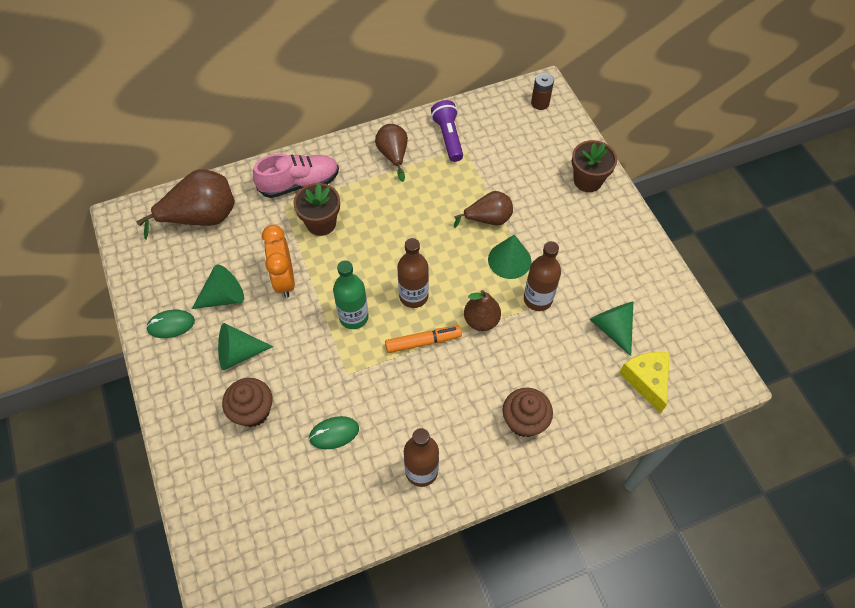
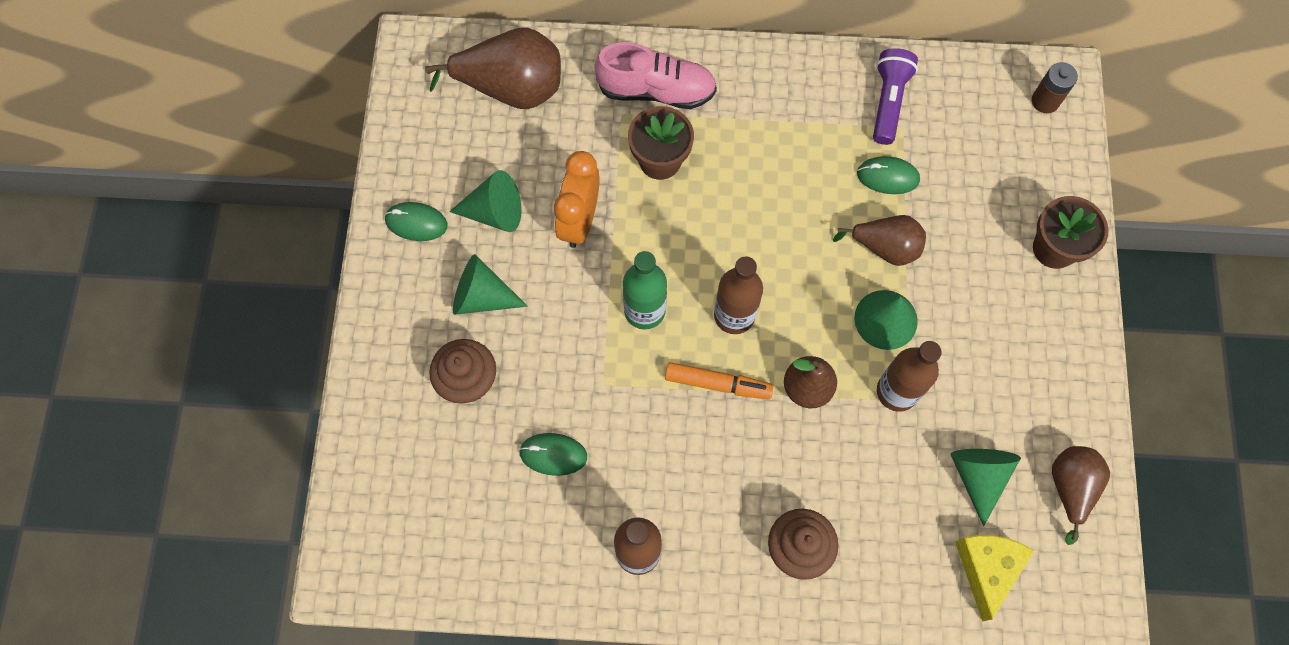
camera: 25 degrees right, 10 degrees up
brown pear [375,124,408,182] -> brown pear moved to [1052,446,1110,545]
none -> green mouse [857,156,920,194]

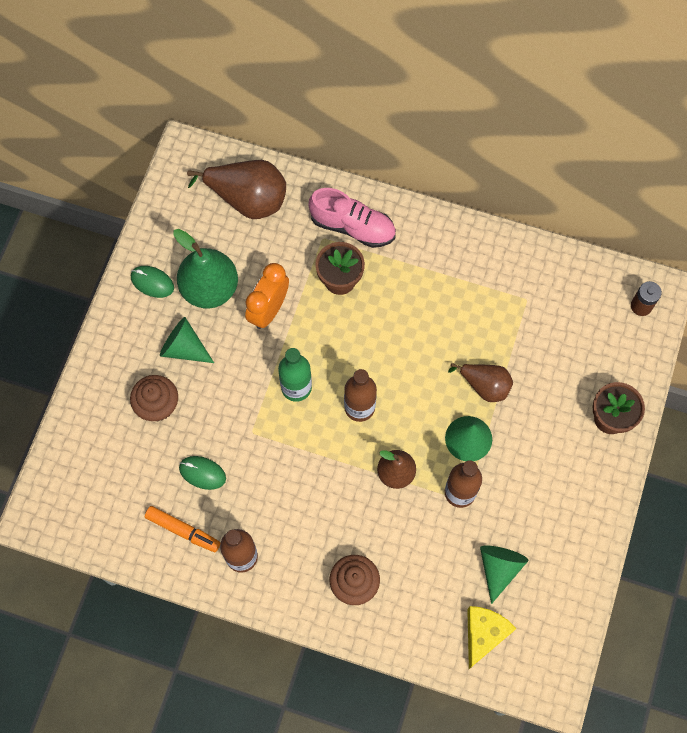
camera: 15 degrees right, 0 degrees up
green cone [449,170,522,232] -> green pear [173,229,238,308]
orange marker [665,362,773,400] -> orange marker moved to [145,506,221,552]
green mouse [857,156,920,194] -> none
purple flashlight [873,48,918,145] -> none
brown pear [1052,446,1110,545] -> none

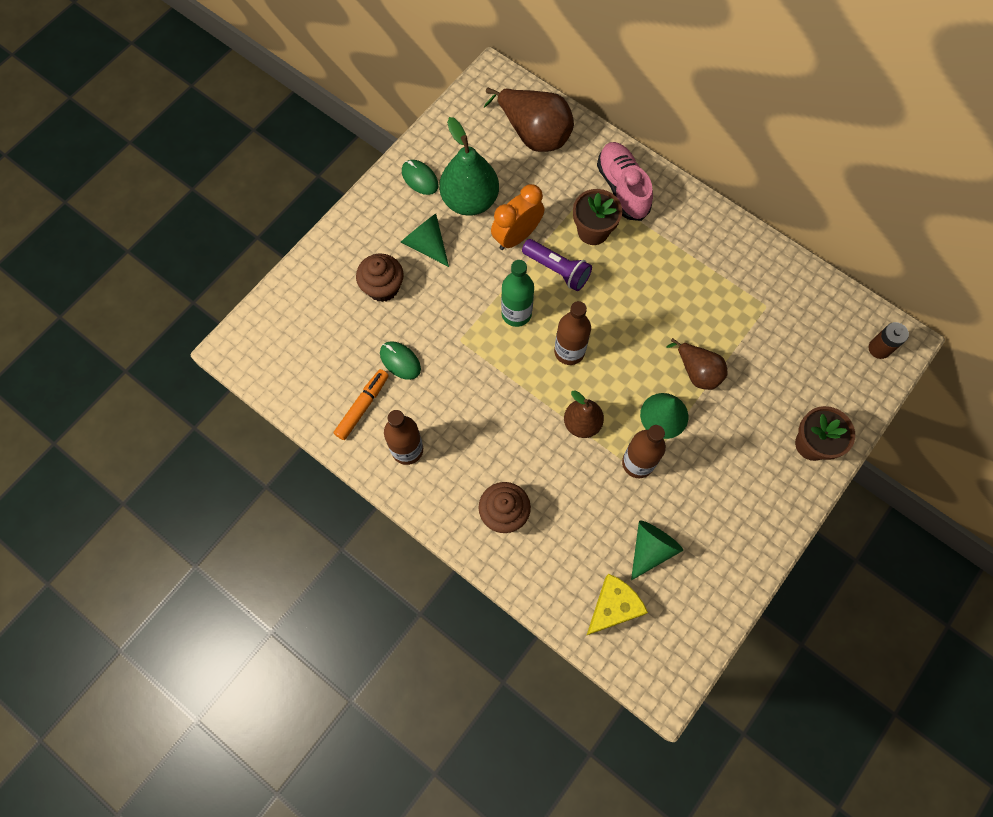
camera: 20 degrees right, 0 degrees up
orange marker [145,506,221,552] -> orange marker turned 105 degrees counterclockwise [334,369,389,440]
pink shoe [308,188,396,248] -> pink shoe turned 150 degrees counterclockwise [597,142,653,221]
none -> purple flashlight [522,239,592,291]

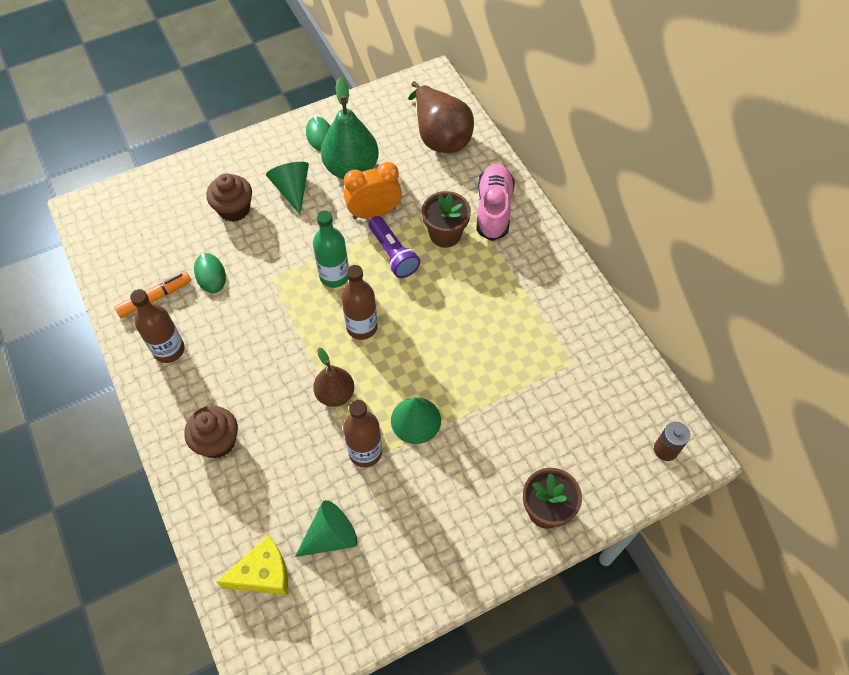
camera: 25 degrees right, 10 degrees down
brown pear [667,338,728,390] -> none

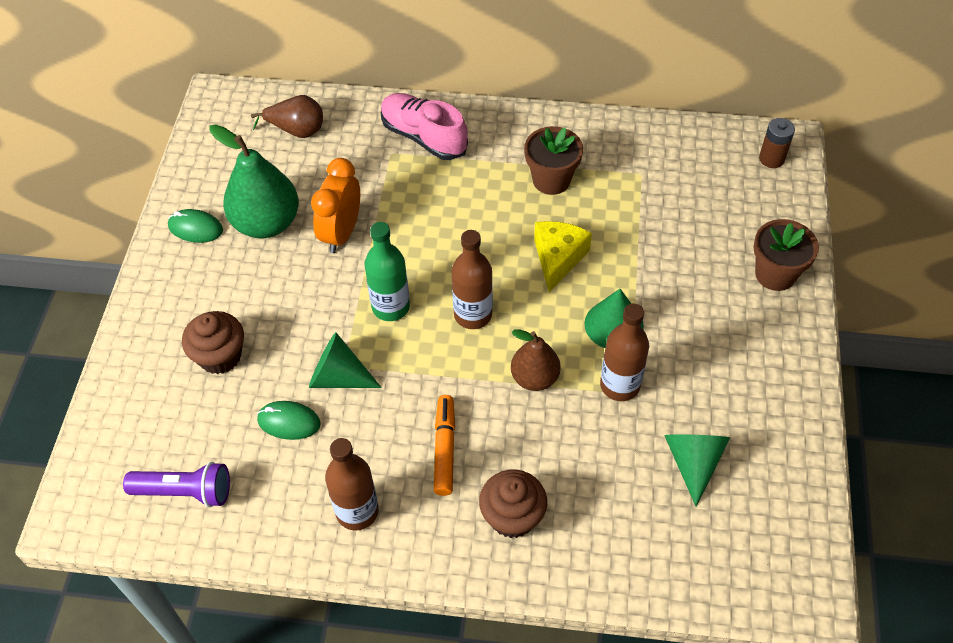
camera: 55 degrees left, 5 degrees down
orange marker [114,272,191,318] -> orange marker moved to [434,395,455,496]
yellow cheese [217,535,288,595] -> yellow cheese moved to [534,221,592,292]
green cone [266,162,309,214] -> green cone moved to [309,332,382,388]
purple flashlight [369,216,420,278] -> purple flashlight moved to [123,462,230,508]
brown pear [409,81,474,153] -> brown pear [251,95,323,138], size x0.61
brown flower pot [422,191,471,248] -> brown flower pot moved to [524,126,583,195]

